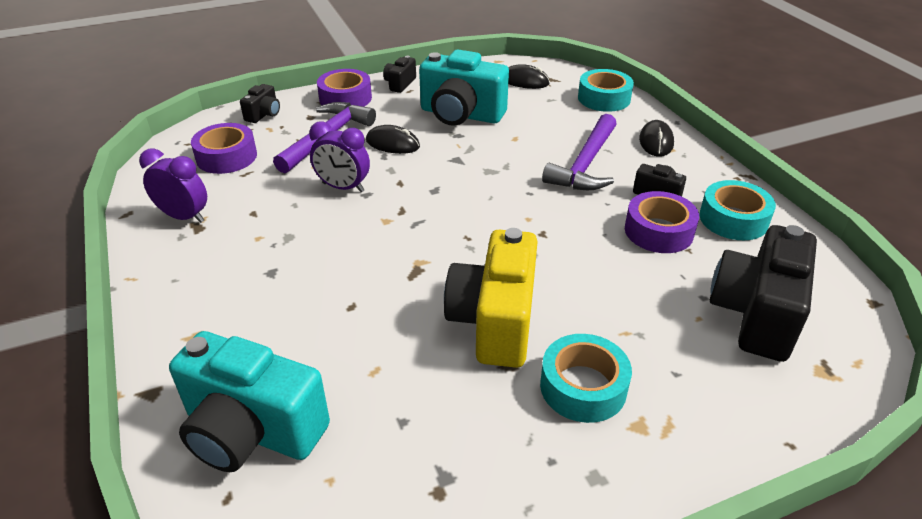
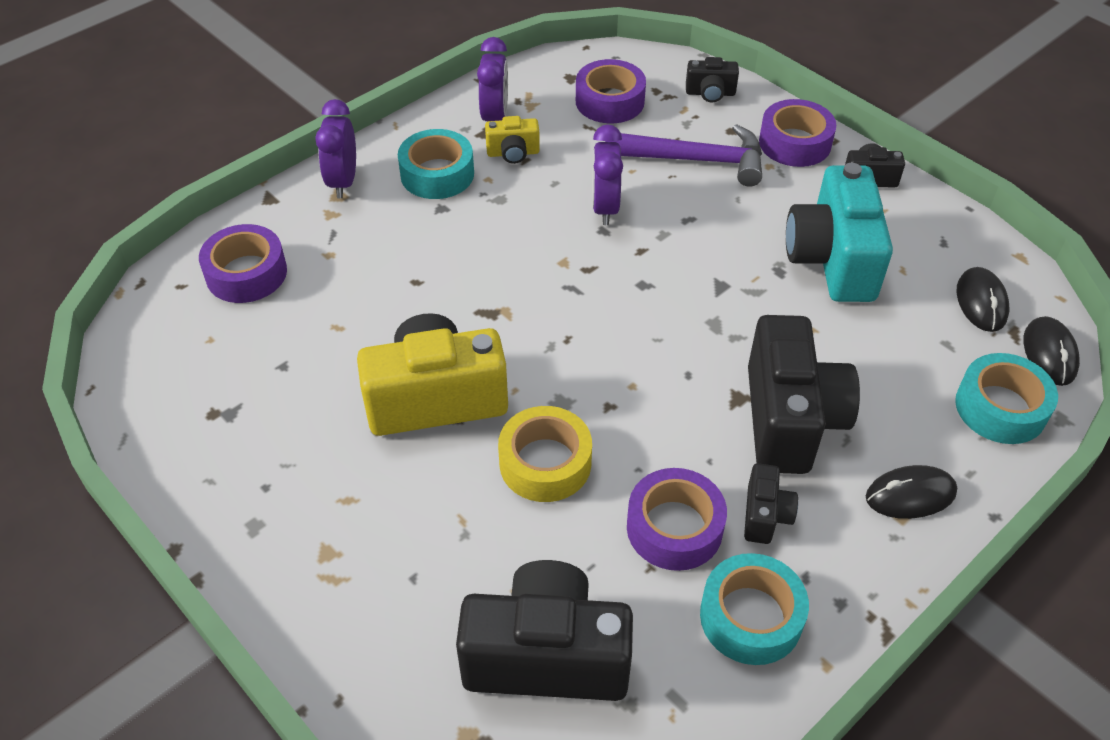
camera: 70 degrees right, 10 degrees up
turquoise camera [169,331,330,472] -> purple tape [199,224,287,303]
black mouse [366,125,420,154] -> black mouse moved to [1023,316,1080,386]
turquoise tape [540,334,632,423] -> turquoise tape moved to [398,129,474,199]
purple hammer [542,114,616,190] -> black camera [748,315,860,474]
none -> purple clock [315,99,356,198]
none -> yellow camera [485,116,540,164]
none -> yellow tape [498,406,592,502]

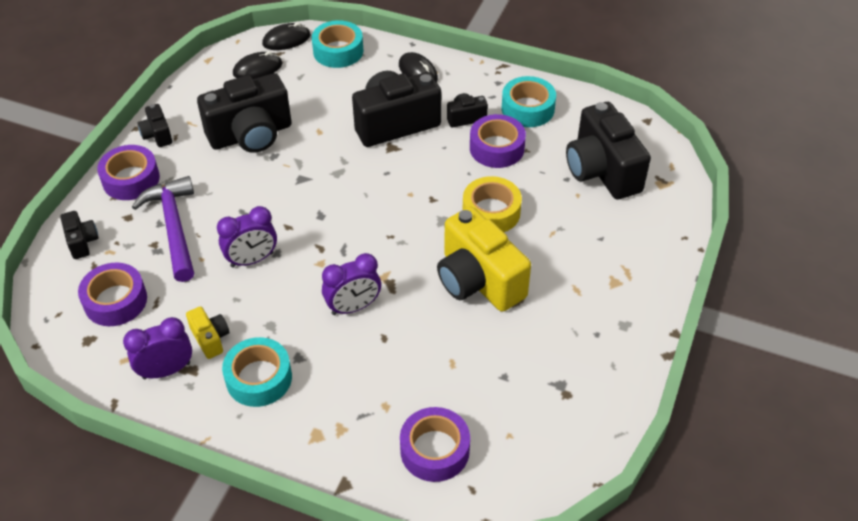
camera: 115 degrees left, 0 degrees up
purple clock [315,99,356,198] -> purple clock moved to [322,253,381,315]
turquoise camera [786,163,893,302] -> black camera [197,73,292,153]

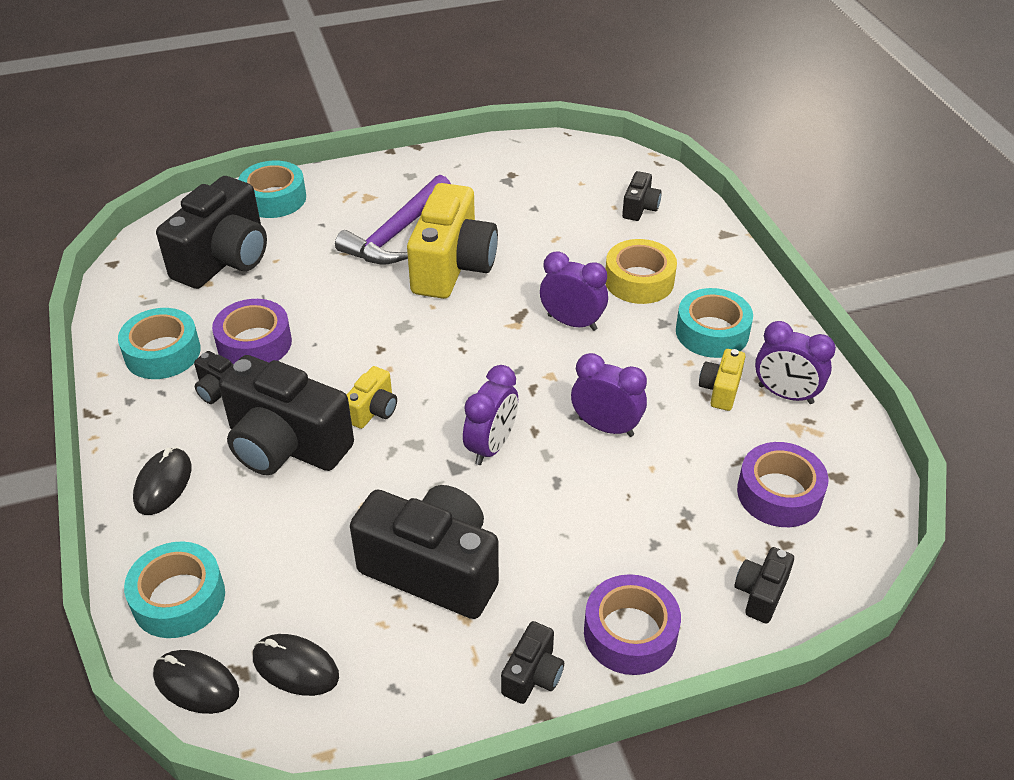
camera: 130 degrees left, 5 degrees down
purple hammer [132,176,194,282] -> purple hammer moved to [335,175,451,265]
purple tape [400,407,470,482] -> black camera [622,171,662,221]
yellow tape [463,176,522,232] -> yellow tape moved to [605,239,677,304]
none -> turquoise tape [238,160,306,218]
none -> yellow camera [347,366,397,429]
none -> purple clock [463,365,518,465]

